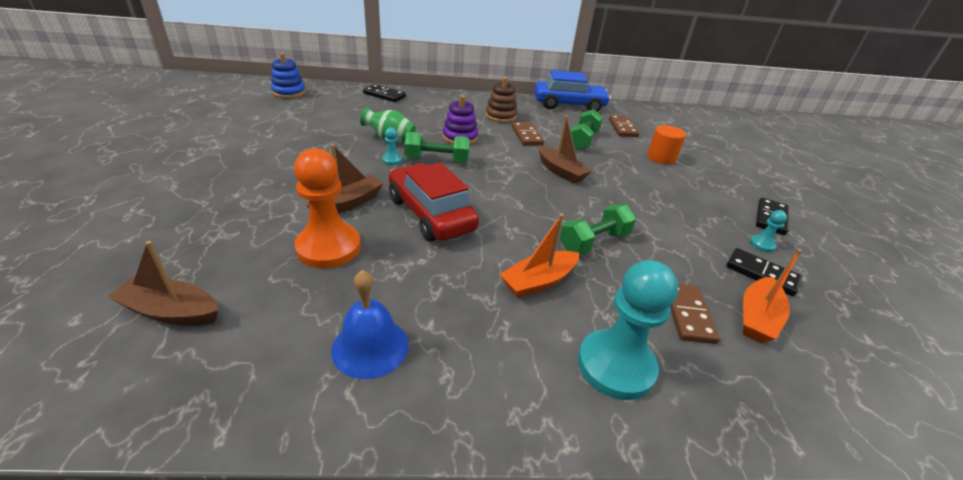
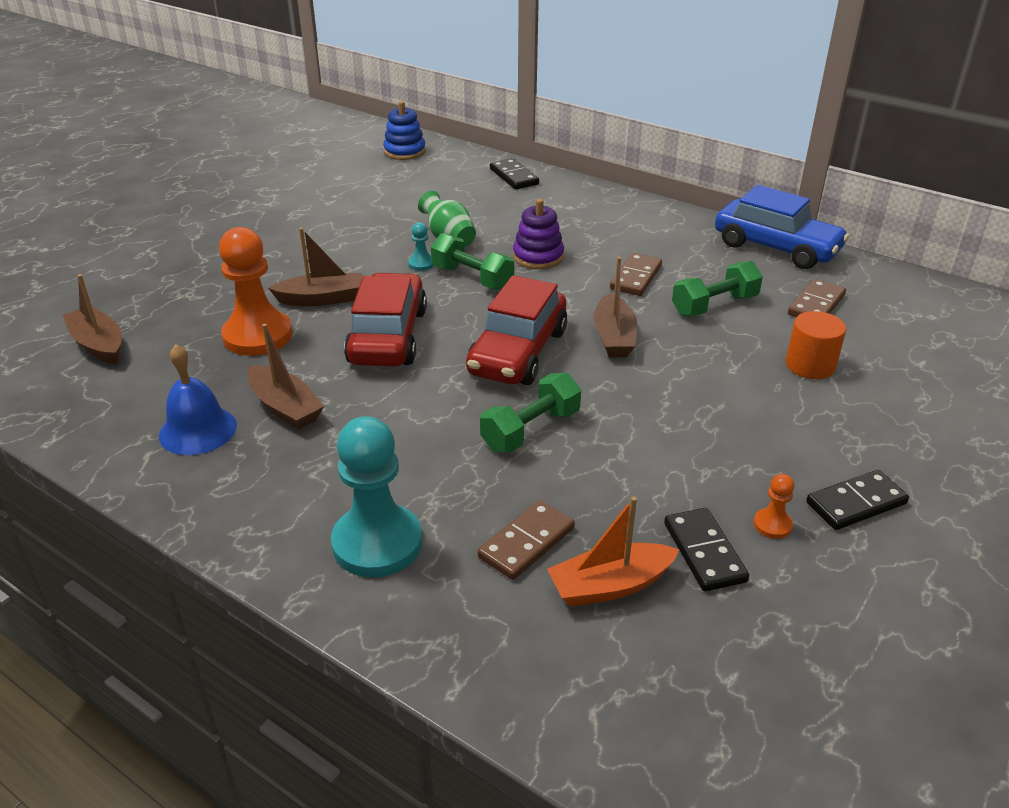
camera: 40 degrees right, 0 degrees up
brown stacking toy [485,77,518,123] -> none
orange boat [500,214,579,298] -> none
green dumbbell [560,204,636,255] -> green dumbbell turned 45 degrees counterclockwise [480,373,581,453]
turquoise pawn [750,210,787,252] -> orange pawn [754,474,794,539]
none -> brown boat [248,324,324,430]
none -> red car [466,275,567,385]

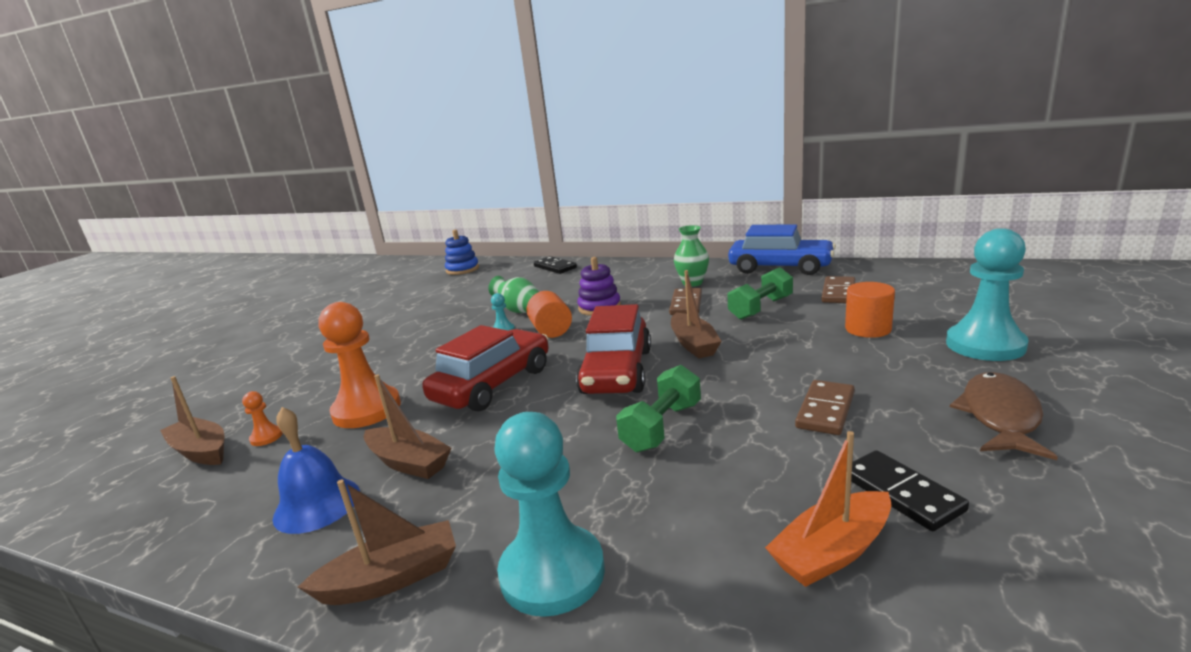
camera: 10 degrees left, 15 degrees down
brown boat [268,228,362,306] -> brown boat moved to [298,480,456,605]
red car [344,273,427,367] -> red car turned 45 degrees clockwise [423,325,549,412]
green dumbbell [431,233,514,290] -> orange cylinder [526,291,572,338]
brown domino [478,500,575,580] -> brown domino moved to [795,380,855,435]
orange pawn [754,474,794,539] -> orange pawn moved to [242,391,283,446]
black domino [806,470,909,530] -> brown fish [950,372,1058,460]
none -> green vase [674,225,709,287]
none -> turquoise pawn [946,228,1029,361]

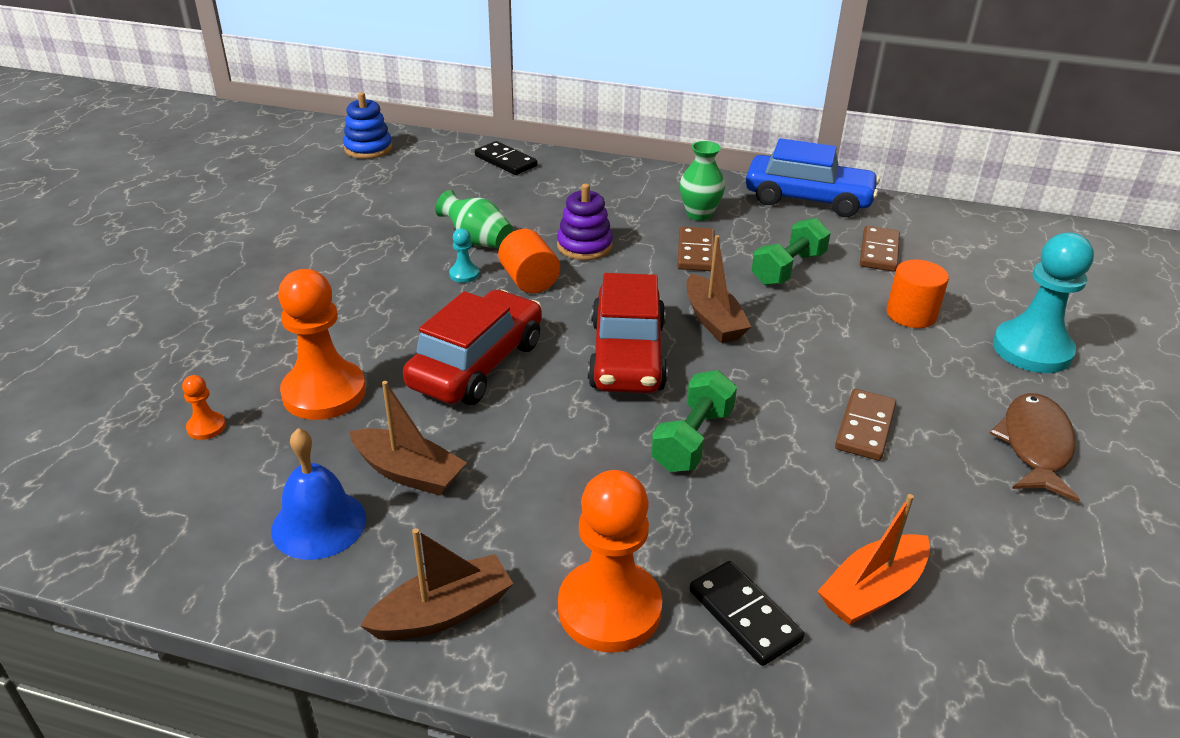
camera: 10 degrees left, 15 degrees up
brown boat [160,376,224,465] -> none
turquoise pawn [494,412,605,617] -> orange pawn [558,470,662,653]
black domino [851,450,969,531] -> black domino moved to [689,561,804,666]

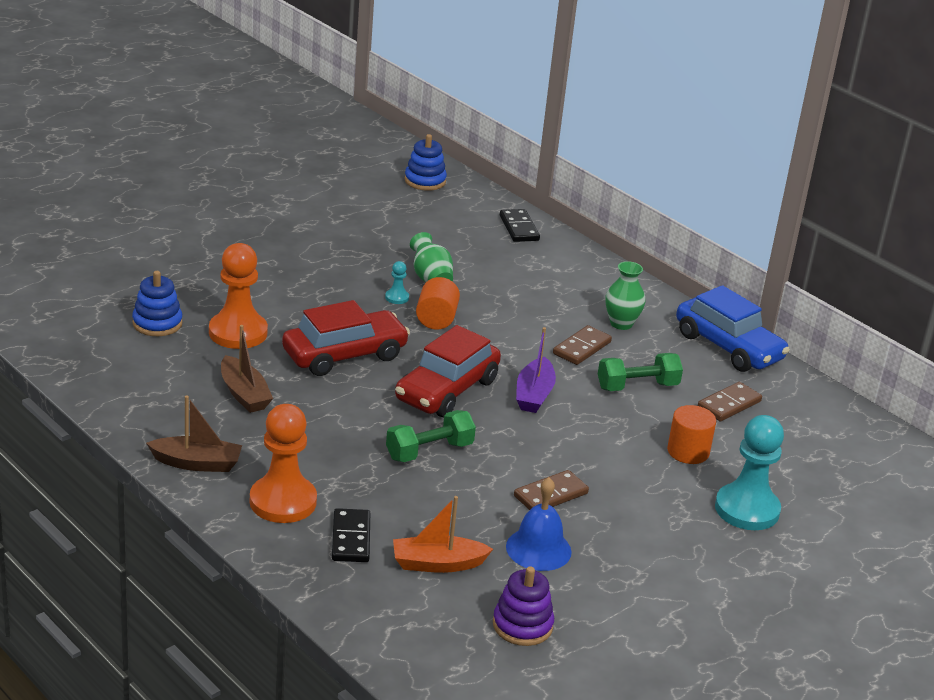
camera: 30 degrees right, 5 degrees down
orange pawn [182,375,226,440] -> blue stacking toy [132,271,182,336]
blue bell [271,428,366,560] -> blue bell moved to [506,477,572,571]
purple stacking toy [557,184,613,260] -> purple stacking toy moved to [493,566,554,646]
brown boat [686,235,751,343] -> purple boat [516,327,556,413]
brown fish [989,393,1080,502] -> none

